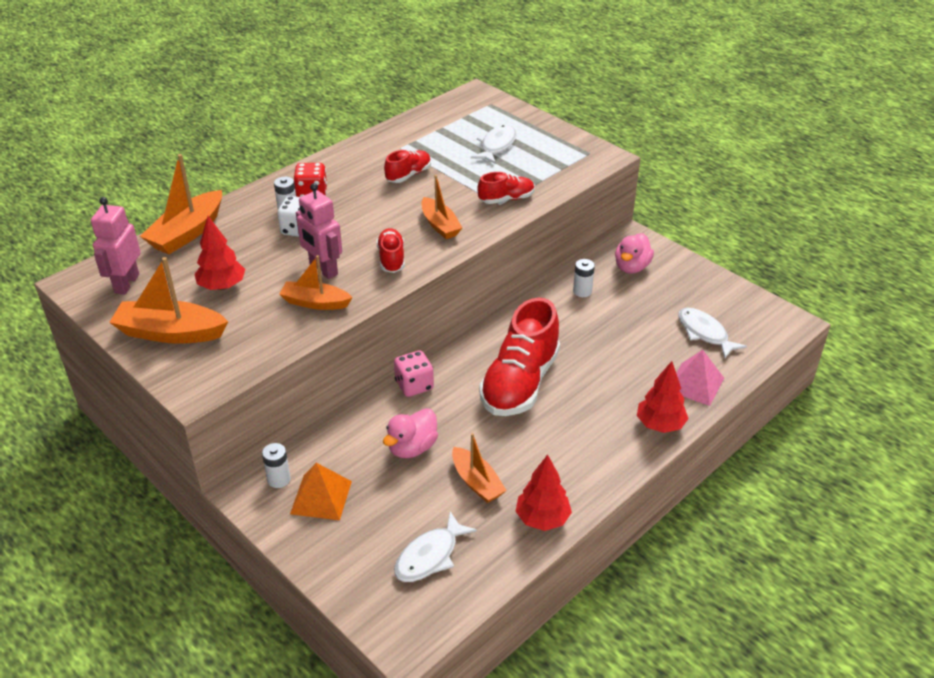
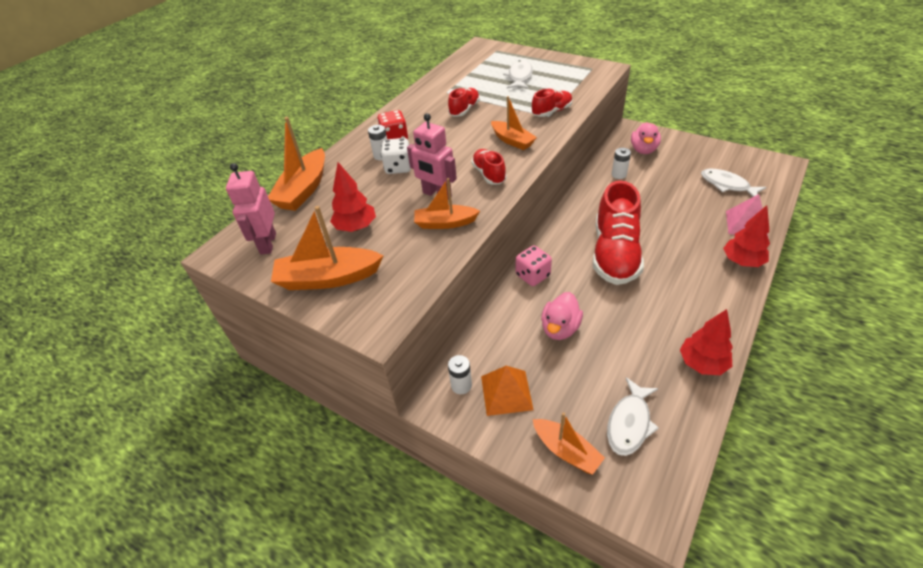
camera: 10 degrees left, 5 degrees up
orange boat [452,433,507,503] -> orange boat moved to [532,413,605,475]

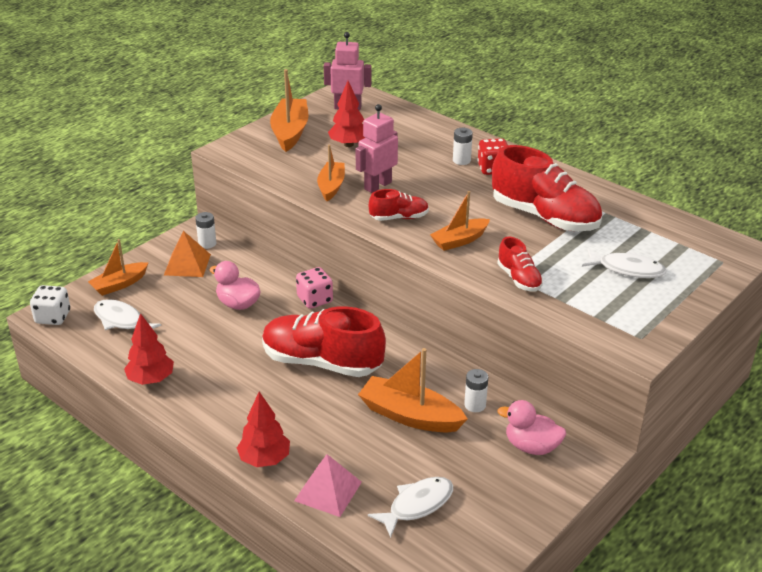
camera: 95 degrees right, 10 degrees down
orange boat [268,117,325,211] -> orange boat moved to [358,348,468,433]
white dice [381,138,411,174] -> white dice moved to [30,285,70,325]
red shoe [448,88,480,117] -> red shoe [492,145,602,231], size x2.01

